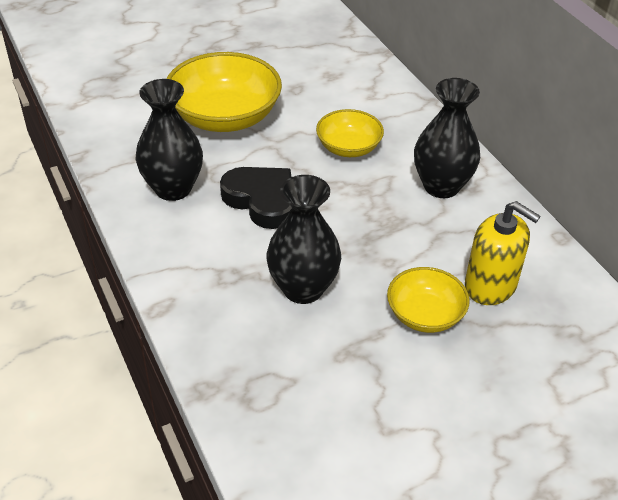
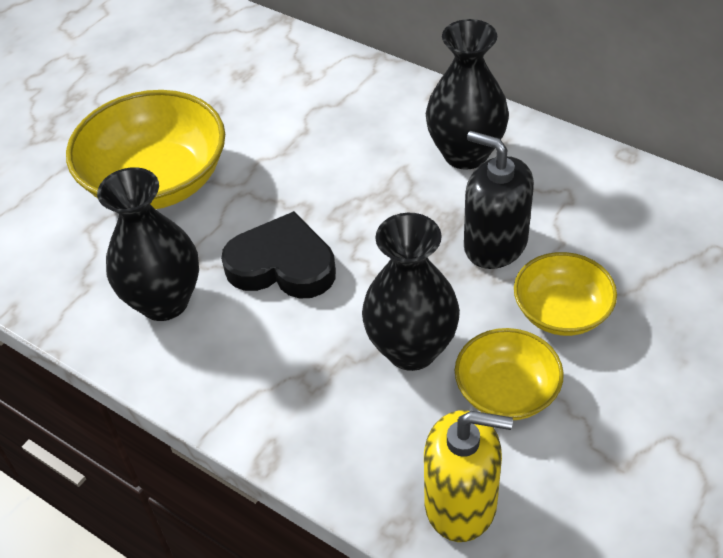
camera: 25 degrees left, 5 degrees up
yellow bowl [316,109,384,157] -> yellow bowl moved to [455,328,564,420]
yellow soap dispenser [465,201,540,305] -> yellow soap dispenser moved to [424,410,513,542]
none -> black soap dispenser [464,131,534,269]

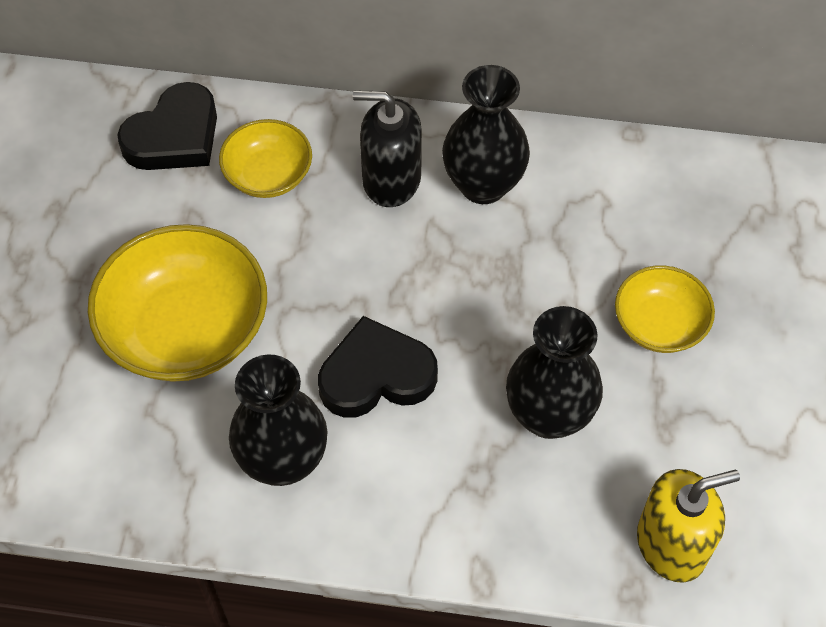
camera: 30 degrees left, 10 degrees up
yellow bowl [455,328,564,420] -> yellow bowl moved to [219,119,312,198]
black soap dispenser [464,131,534,269] -> black soap dispenser moved to [353,91,422,207]
none -> black heart [117,82,217,170]

